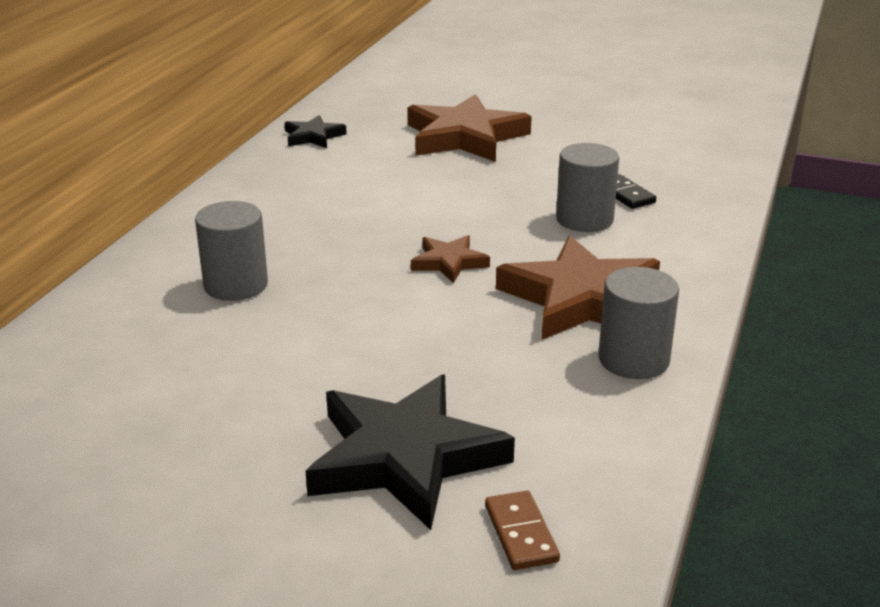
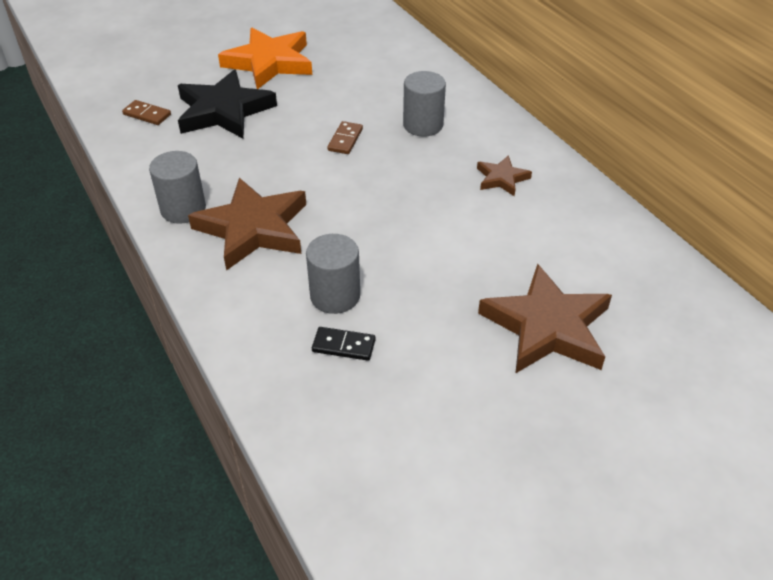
camera: 130 degrees right, 15 degrees up
black star [285,115,346,148] -> none
brown star [411,235,490,283] -> brown star moved to [477,155,532,196]
none -> orange star [218,28,312,89]
none -> brown domino [327,121,363,154]

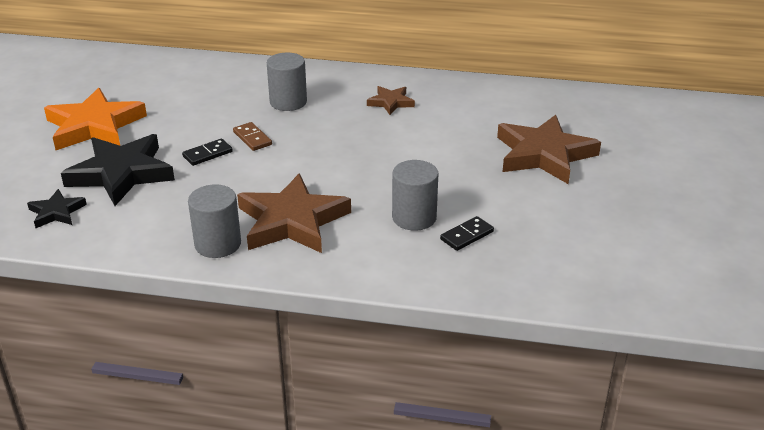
camera: 50 degrees left, 10 degrees down
brown domino [122,100,171,125] -> black star [27,189,87,228]
none -> black domino [182,139,233,166]

